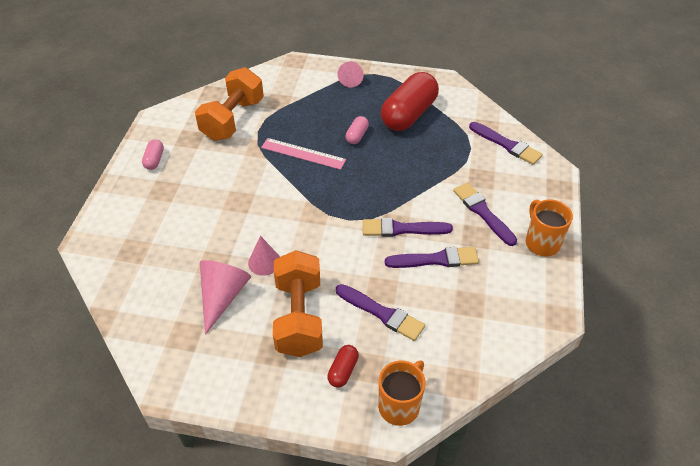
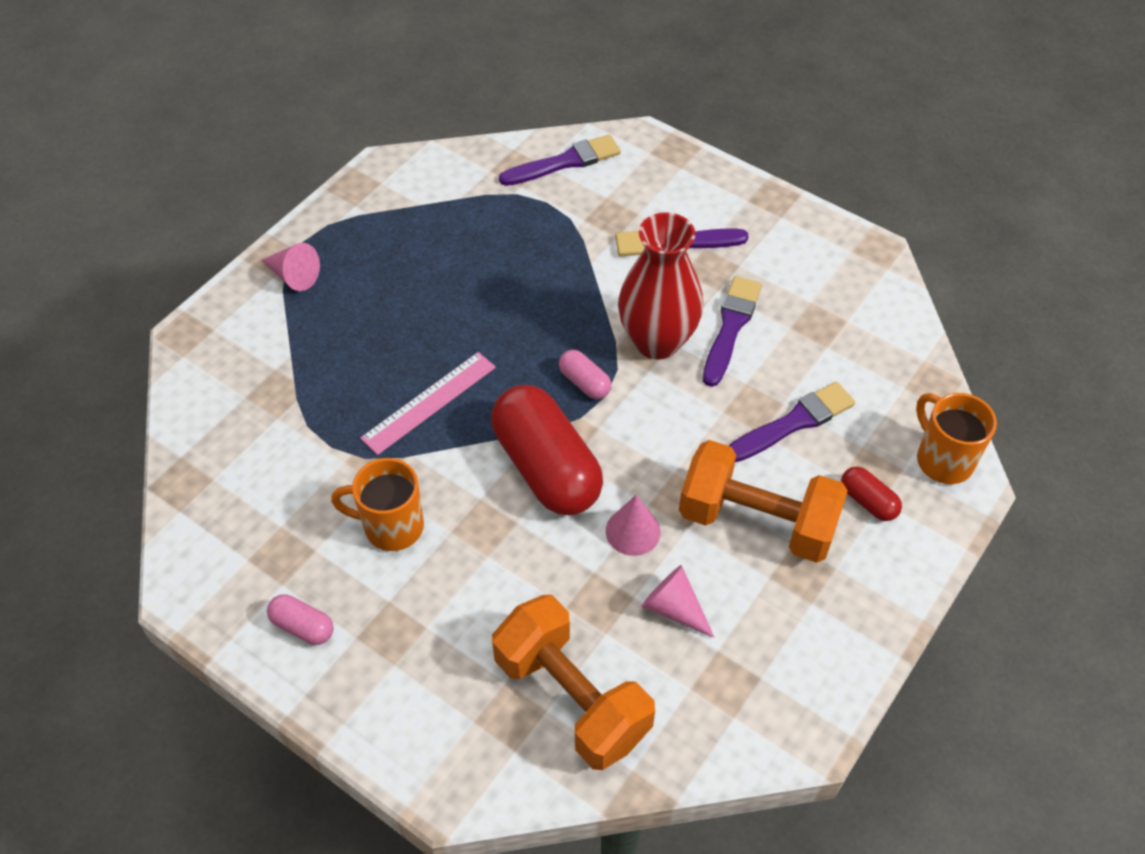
camera: 65 degrees left, 5 degrees up
orange dumbbell [195,67,264,141] -> orange dumbbell moved to [492,595,655,770]
pink cone [200,260,251,335] -> pink cone [641,565,715,638], size x0.65
pink capsule [346,116,369,144] -> pink capsule moved to [559,350,611,399]
purple brush [363,218,453,237] -> red vase [618,212,703,360]
red capsule [381,72,439,131] -> red capsule moved to [491,385,603,515]
orange mug [526,199,573,256] -> orange mug moved to [331,458,424,551]

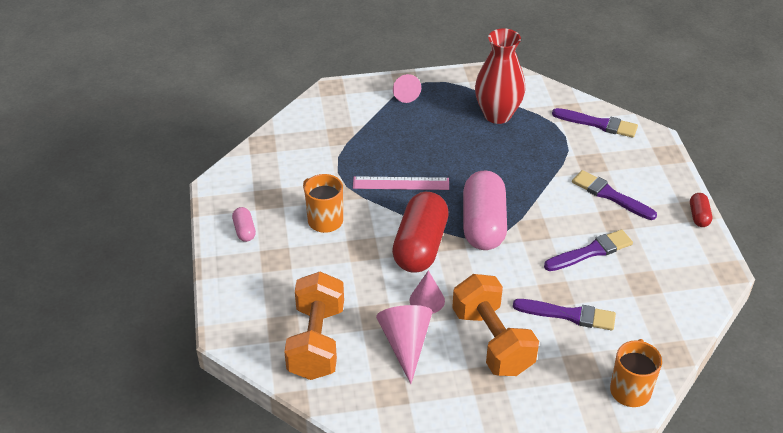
camera: 45 degrees right, 10 degrees down
pink capsule [559,350,611,399] -> pink capsule [463,170,507,250], size x2.27
red vase [618,212,703,360] -> red vase moved to [475,28,525,124]
pink cone [641,565,715,638] -> pink cone [376,305,433,384], size x1.53
red capsule [841,467,902,521] -> red capsule moved to [690,193,712,227]

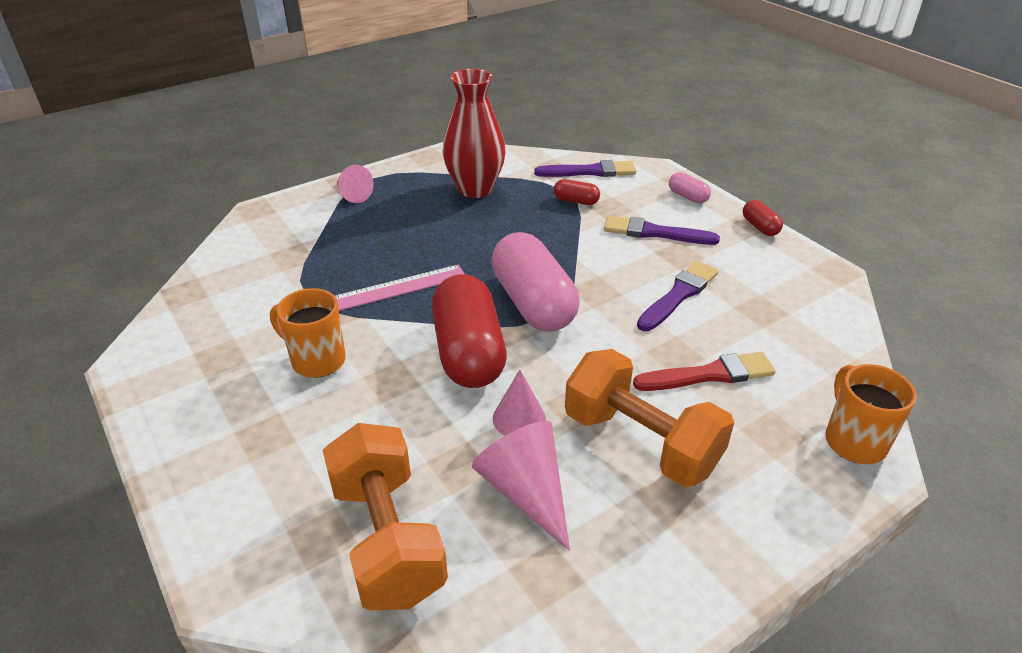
camera: 25 degrees left, 5 degrees down
pink capsule [232,207,256,242] -> pink capsule moved to [669,172,711,203]
purple brush [513,299,616,330] -> red brush [633,352,776,391]
none -> red capsule [554,179,600,205]

